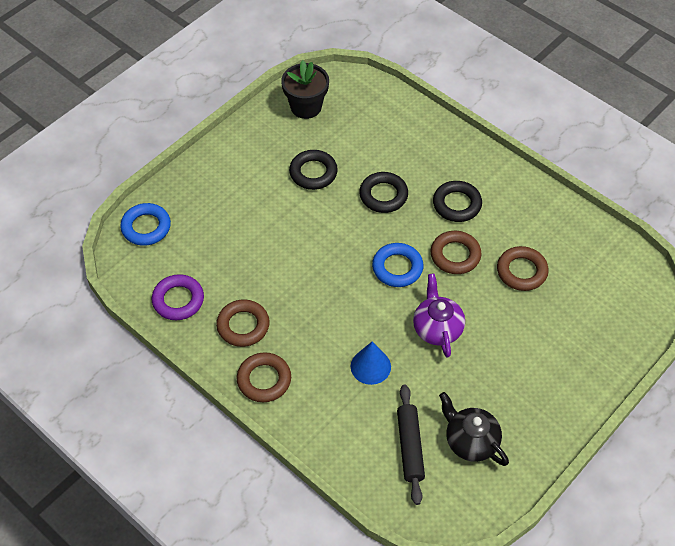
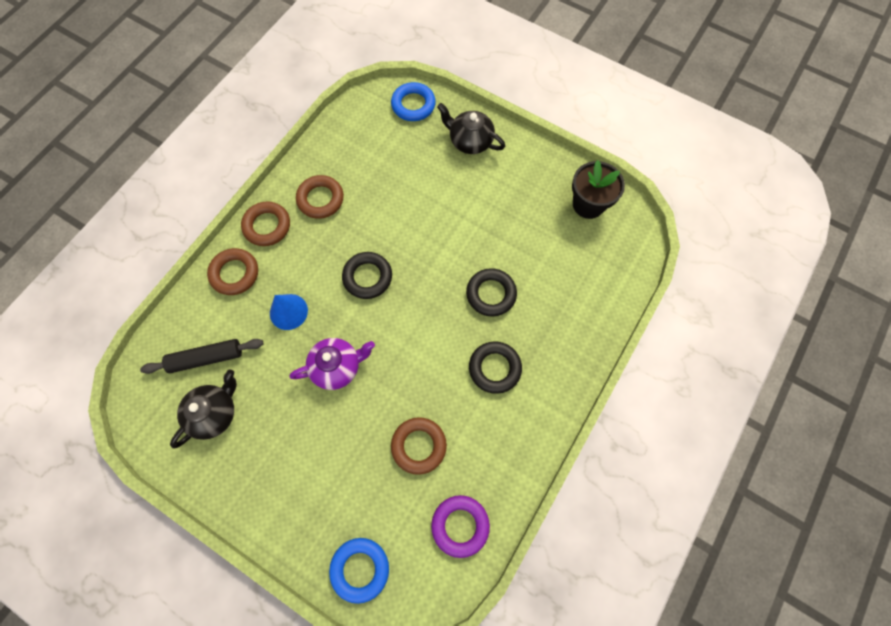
camera: 80 degrees right, 15 degrees up
purple ring [152,274,204,320] -> purple ring moved to [431,495,490,558]
black ring [289,150,338,190] -> black ring moved to [342,252,392,299]
blue ring [372,243,423,287] -> blue ring moved to [329,538,389,604]
brown ring [431,231,482,274] -> brown ring moved to [207,248,258,295]
none -> black teapot [437,103,505,154]

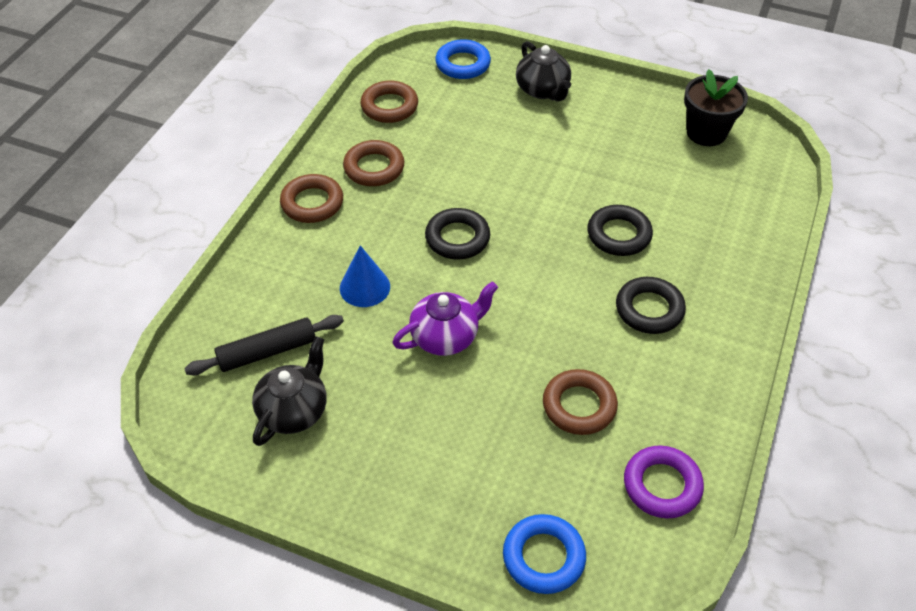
camera: 10 degrees left, 20 degrees down
brown ring [207,248,258,295] -> brown ring moved to [360,80,418,123]
black teapot [437,103,505,154] -> black teapot turned 135 degrees counterclockwise [516,41,571,102]

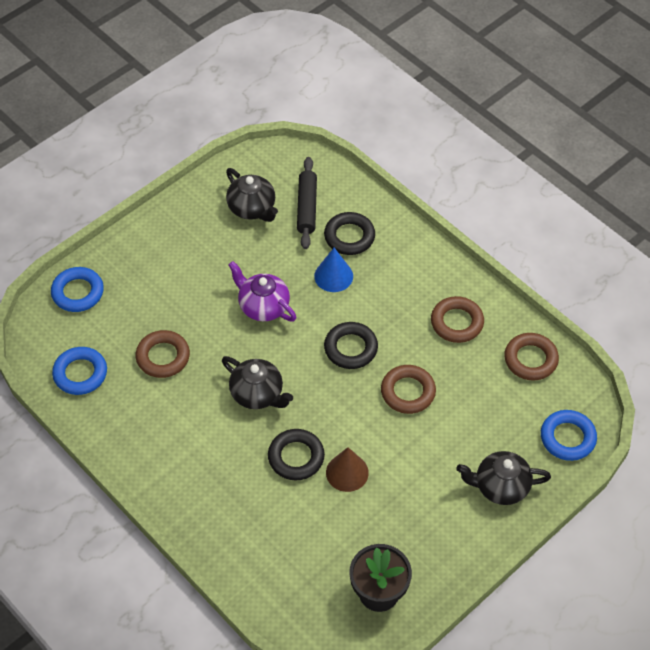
camera: 115 degrees right, 5 degrees up
brown ring [280,174,343,223] -> brown ring moved to [381,365,436,414]
purple teapot [393,281,498,356] -> purple teapot turned 135 degrees clockwise [228,261,296,321]
black ring [616,277,686,334] -> black ring moved to [324,212,375,255]
purple ring [624,445,704,518] -> blue ring [52,347,107,395]
none -> black teapot [222,356,293,409]
none -> brown cone [326,447,369,492]

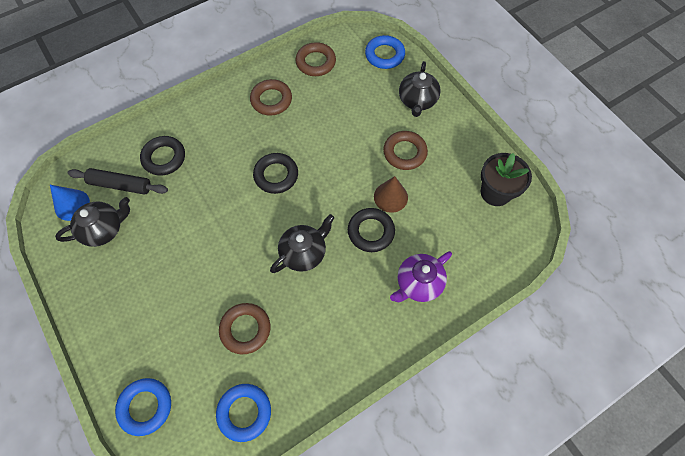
camera: 80 degrees left, 10 degrees up
purple teapot [228,261,296,321] -> purple teapot moved to [390,251,452,302]
blue cone [314,248,353,292] -> blue cone moved to [50,185,90,221]
brown ring [381,365,436,414] -> brown ring moved to [383,131,428,170]

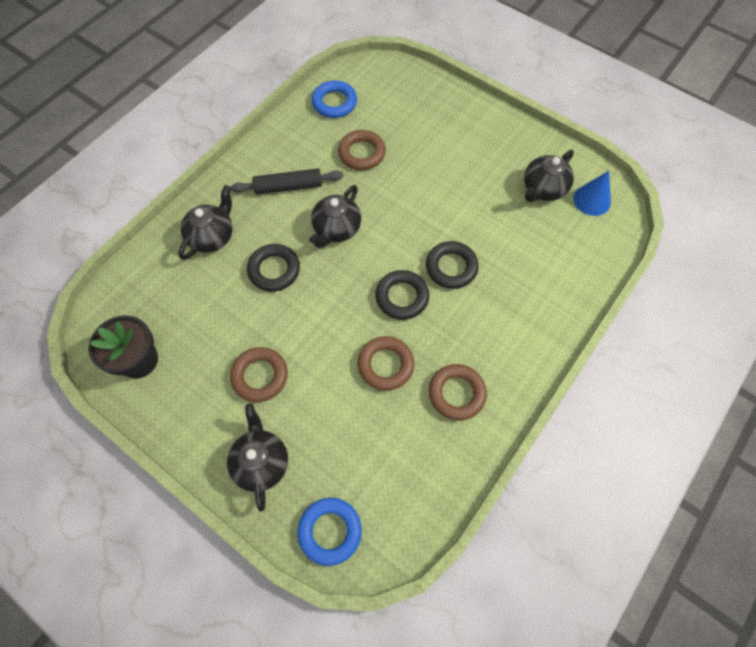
camera: 160 degrees right, 0 degrees up
black rolling pin [68,168,168,195] -> black rolling pin moved to [231,169,343,195]
blue ring [115,378,171,436] -> none
black ring [140,136,185,176] -> black ring moved to [426,241,479,289]
brown ring [296,42,336,76] -> brown ring moved to [357,336,414,391]
brown cone [374,176,408,213] -> none
purple teapot [390,251,452,302] -> black teapot [178,185,233,260]

